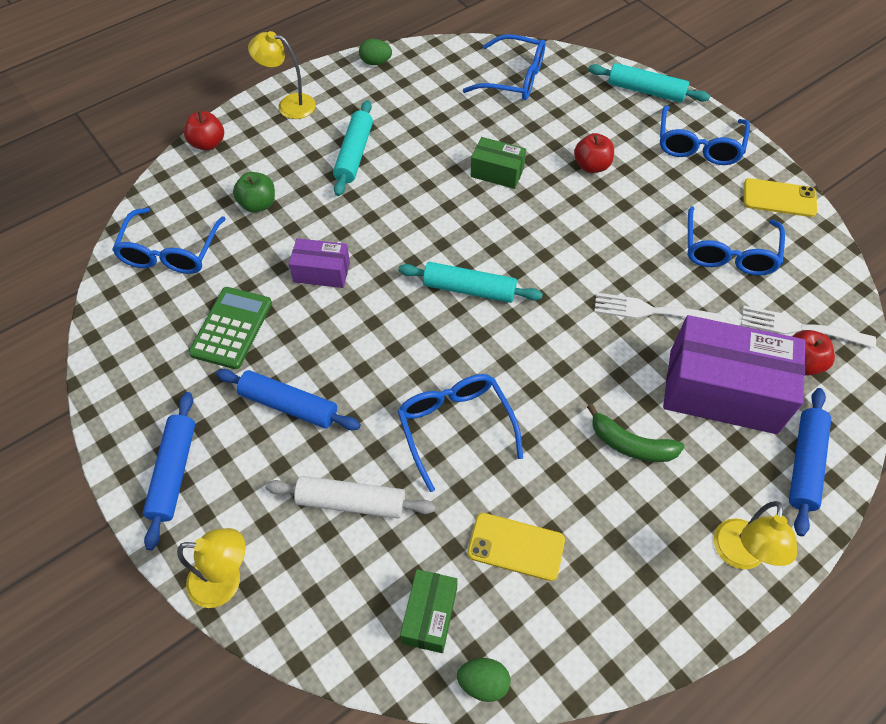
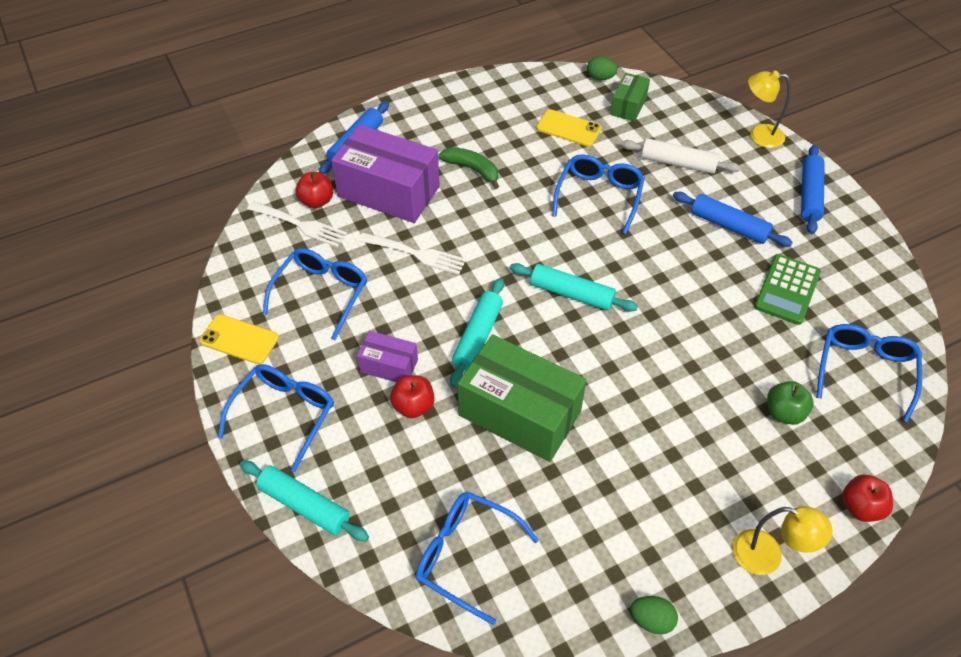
camera: 170 degrees left, 5 degrees down
purple box [289,238,350,288] -> purple box moved to [357,331,418,382]
turquoise rolling pin [333,100,373,196] -> turquoise rolling pin moved to [450,278,504,387]
blue glasses [398,374,523,492] -> blue glasses turned 150 degrees counterclockwise [552,154,645,234]
green box [471,137,526,189] -> green box [457,335,587,462], size x2.00
yellow lamp [714,501,797,569] -> none

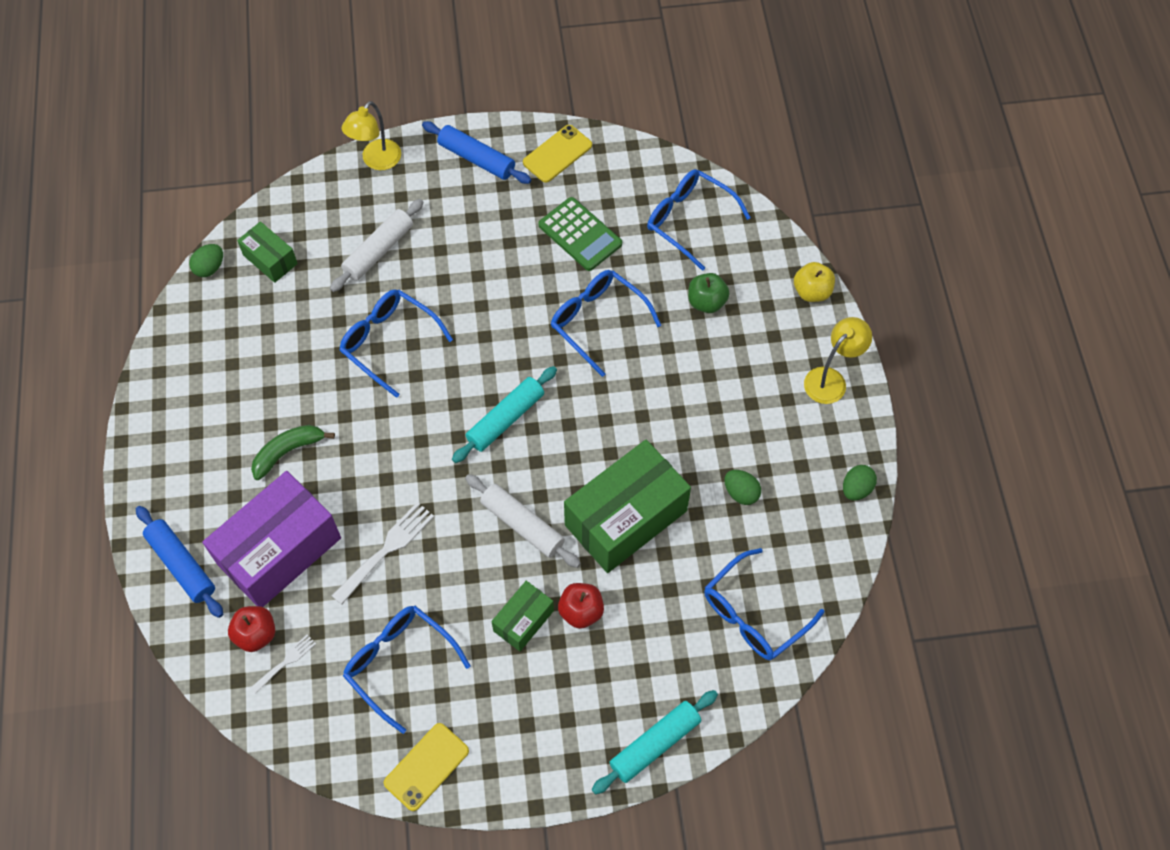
camera: 70 degrees left, 10 degrees up
blue glasses [218,364,334,472] -> blue glasses moved to [551,270,661,377]
white fork [247,201,347,247] -> white fork [251,634,316,694], size x0.57
purple box [357,331,418,382] -> green box [491,581,554,651]
turquoise rolling pin [450,278,504,387] -> white rolling pin [465,474,581,568]
yellow phone [536,109,602,147] -> yellow phone moved to [523,125,592,183]
blue rolling pin [673,192,793,247] -> none
red apple [842,474,893,522] -> yellow apple [794,262,835,302]
none -> green egg [724,470,761,505]

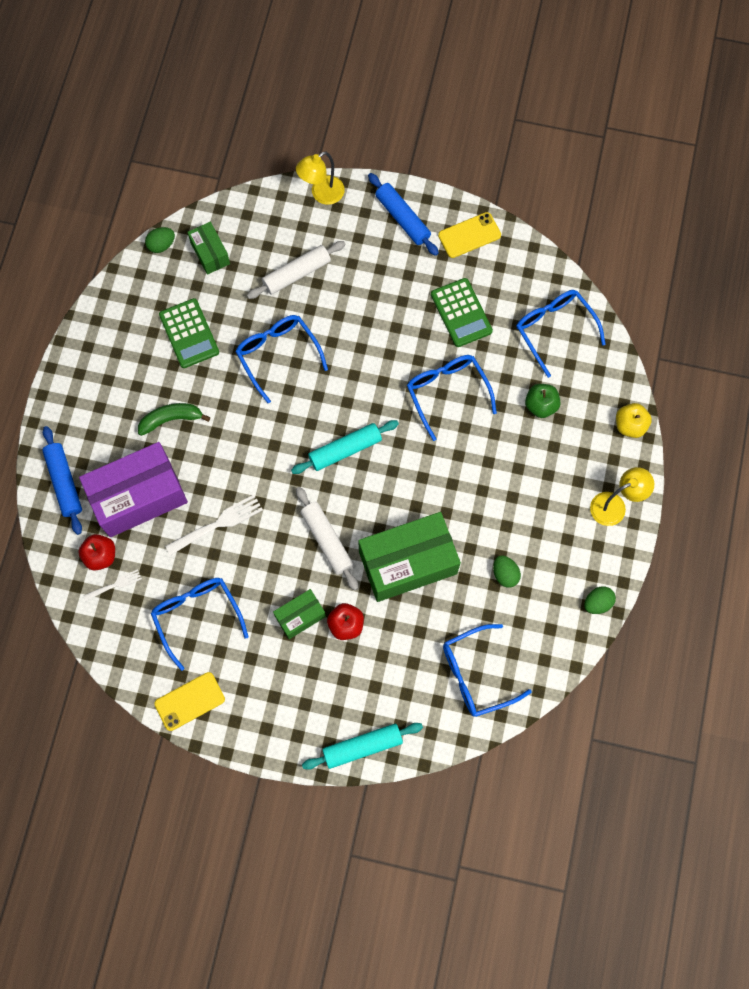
camera: 20 degrees right, 10 degrees up
none -> green calculator [159,298,219,368]

